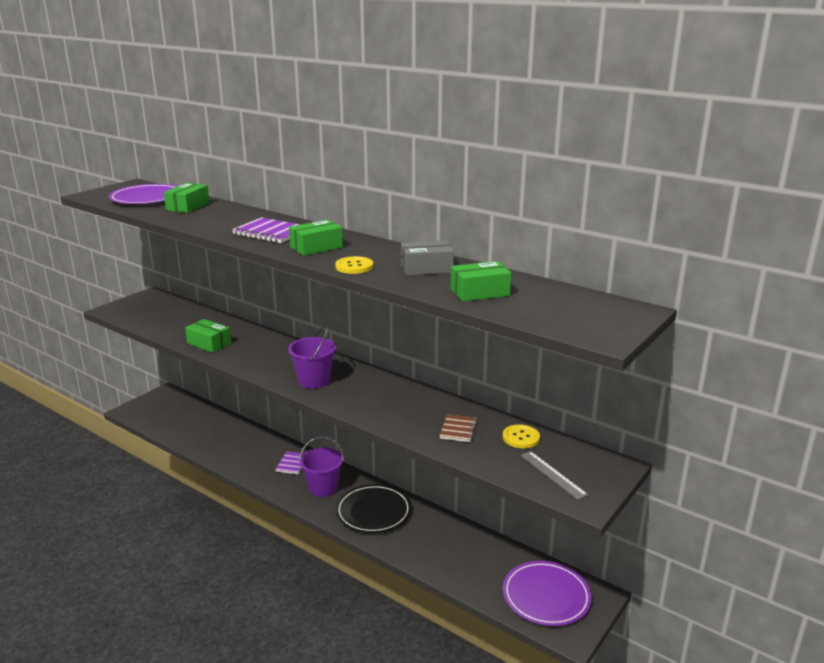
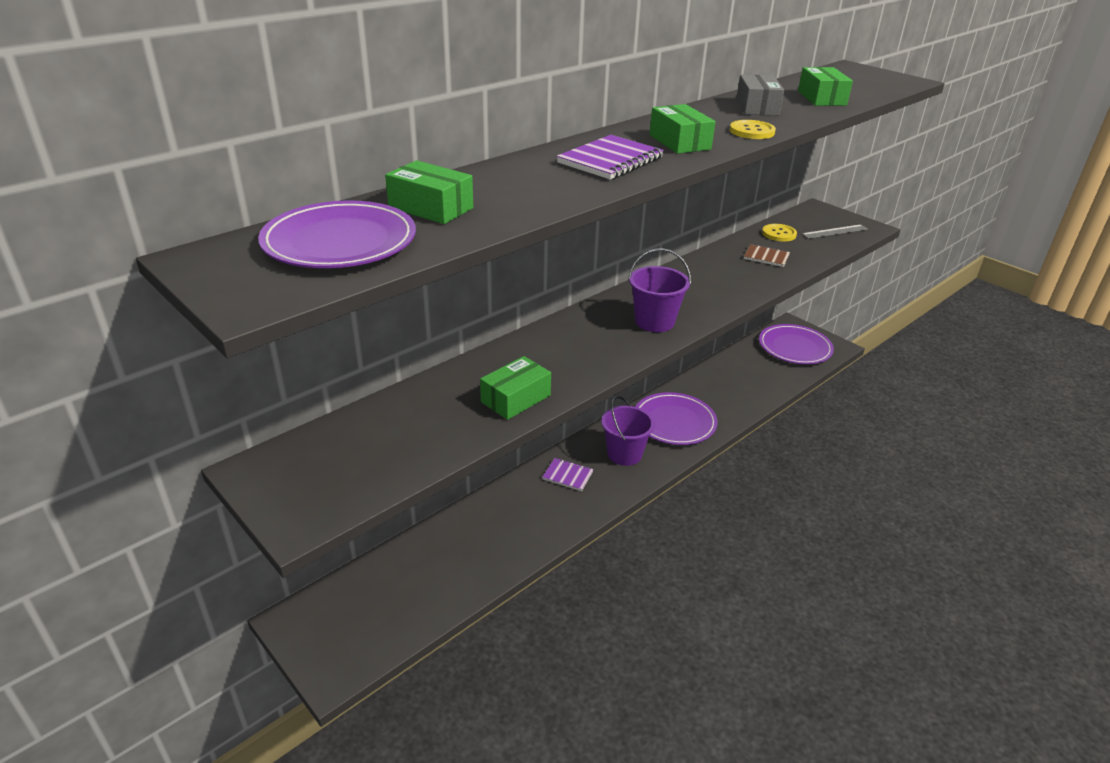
camera: 80 degrees left, 10 degrees up
black plate [335,484,412,533] -> purple plate [636,392,718,445]

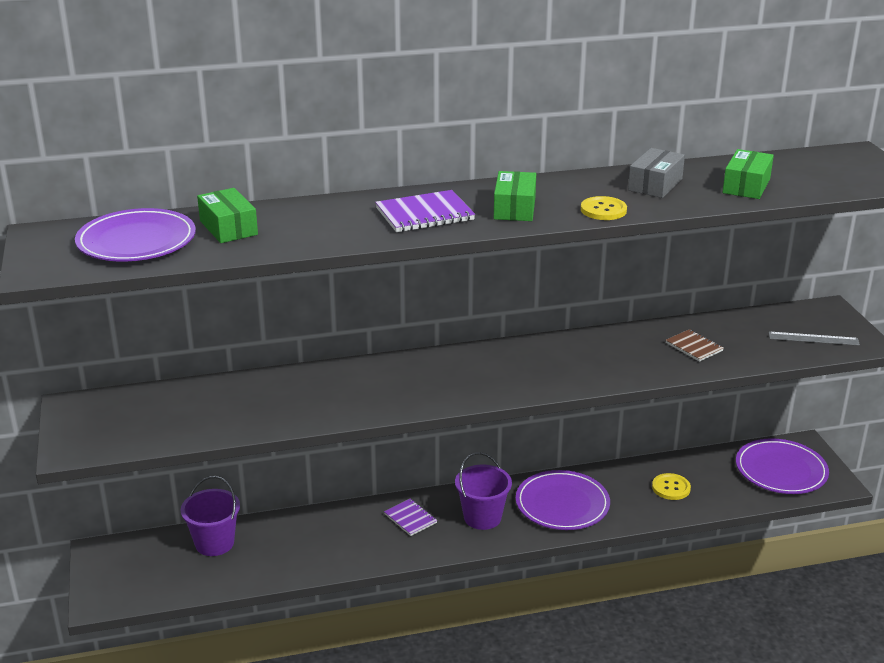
camera: 30 degrees right, 5 degrees down
green box [480,356,551,420] -> none
purple bucket [628,248,691,332] -> purple bucket moved to [181,476,240,556]
yellow button [762,224,797,242] -> yellow button moved to [652,473,691,500]

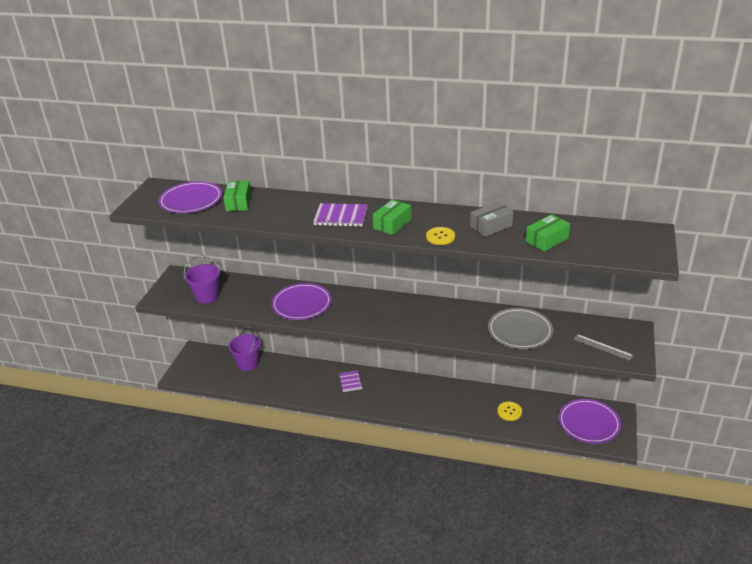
camera: 30 degrees right, 5 degrees up
purple bucket [455,452,512,530] -> purple bucket moved to [184,255,220,304]
purple plate [516,470,610,530] -> purple plate moved to [271,283,332,320]
brown notebook [666,329,723,362] -> grey plate [488,308,553,349]

